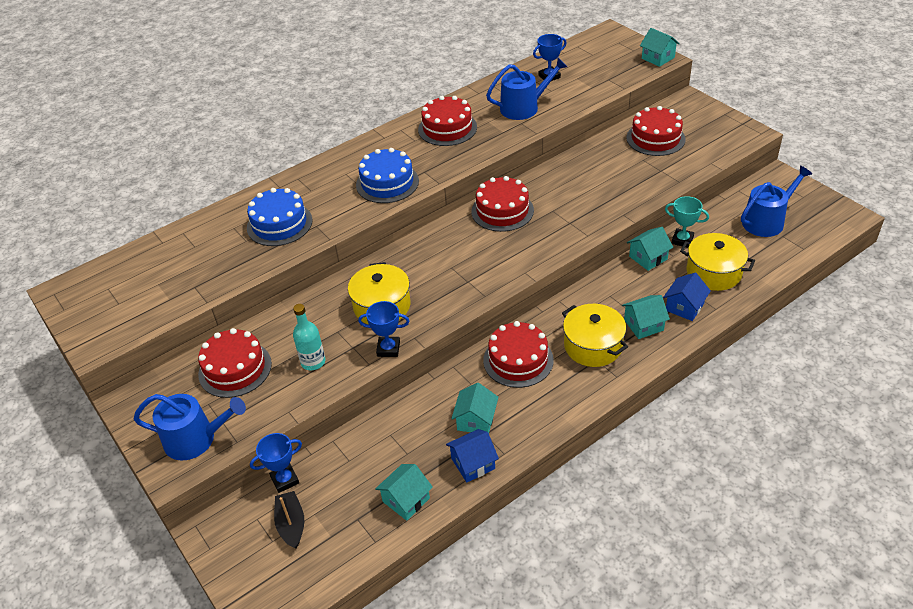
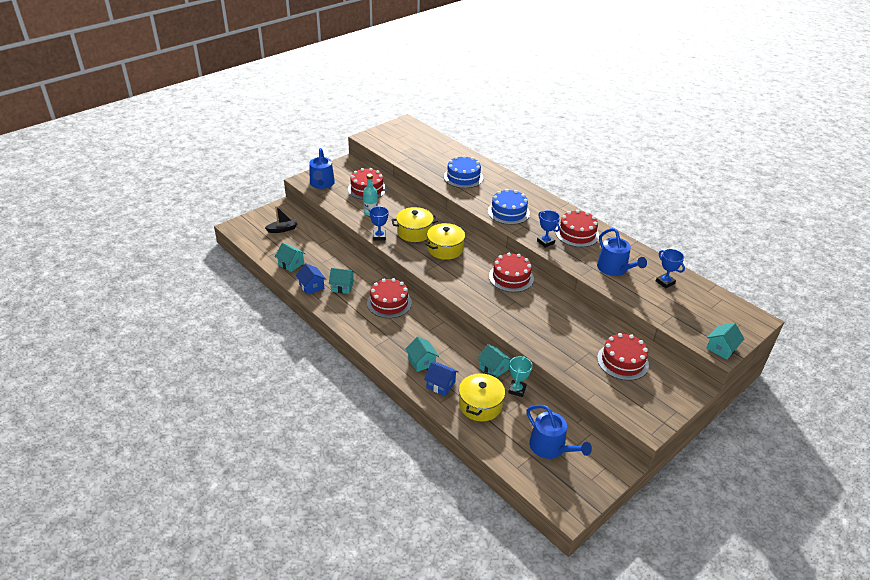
camera: 80 degrees right, 5 degrees down
blue trophy [250,433,302,493] -> blue trophy moved to [537,210,560,248]
yellow pot [562,304,628,367] -> yellow pot moved to [425,223,466,260]

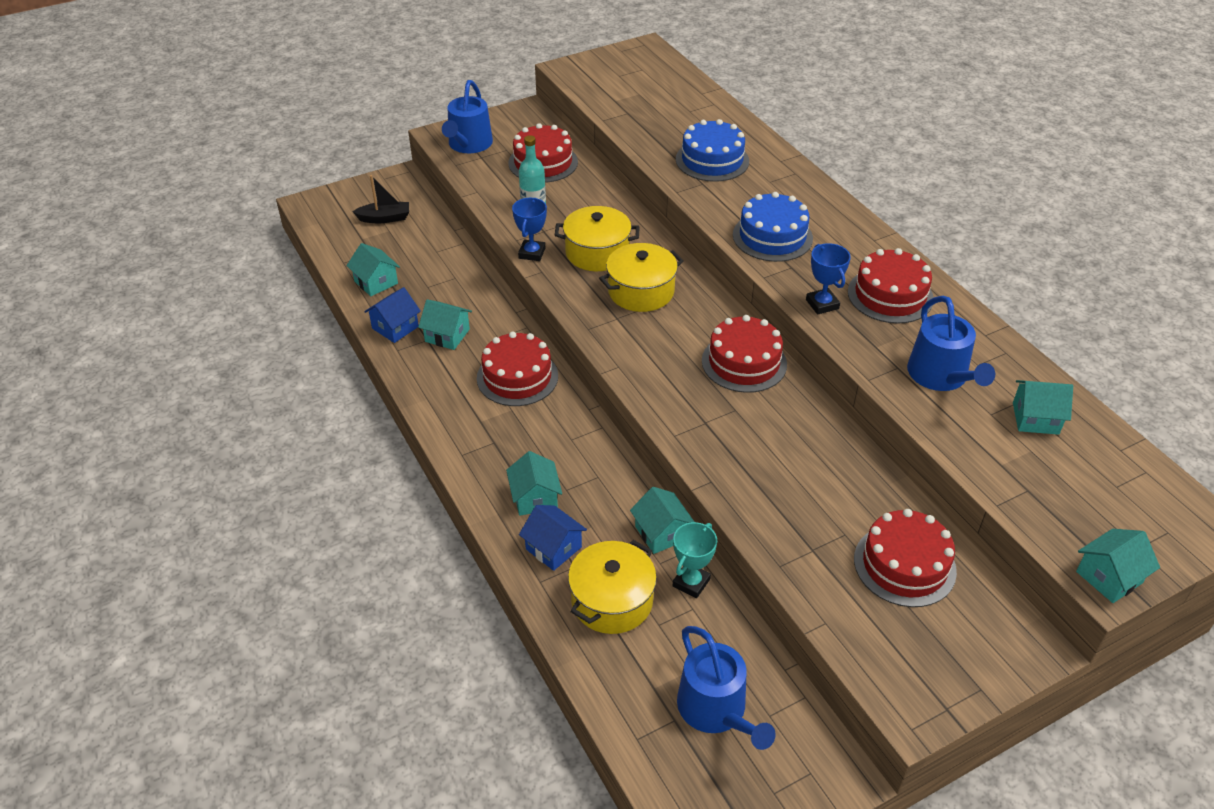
camera: 15 degrees right, 5 degrees up
blue house [296,263,326,295] -> blue house turned 60 degrees clockwise [364,287,421,343]
blue trophy [656,249,685,288] -> turquoise house [1013,380,1073,435]

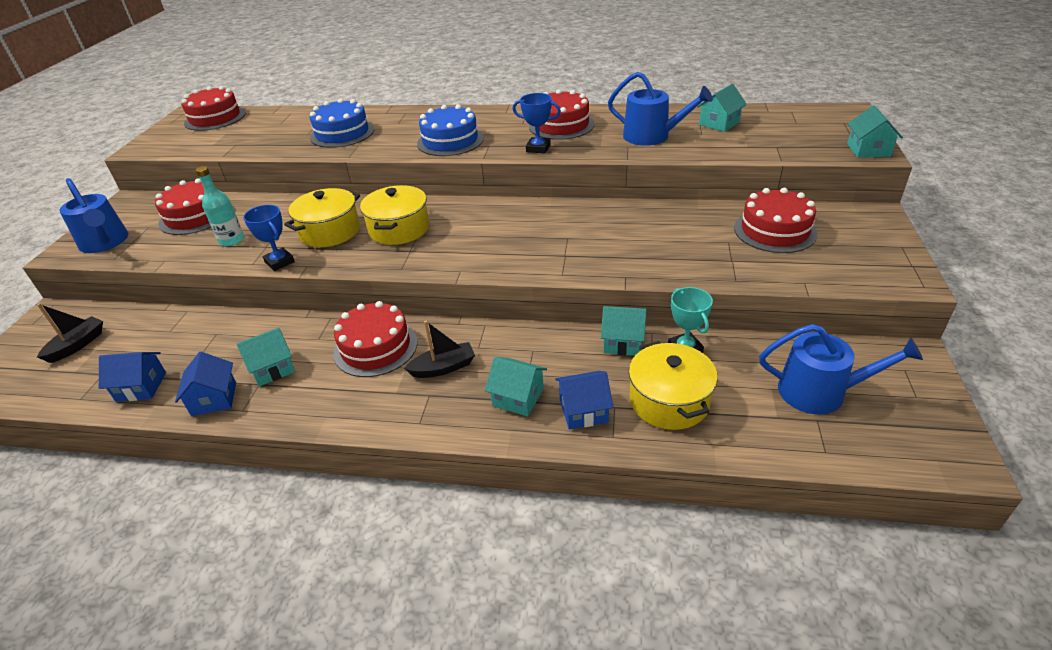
camera: 50 degrees left, 5 degrees down
turquoise house [346,243,400,296] -> blue house [99,352,166,402]
red cake [702,315,787,393] -> red cake moved to [181,86,246,131]
none -> black boat [404,320,475,378]

